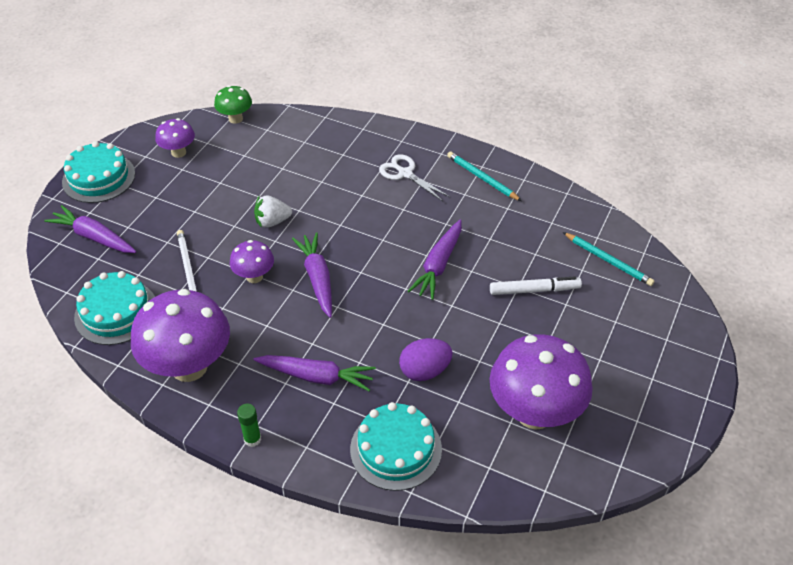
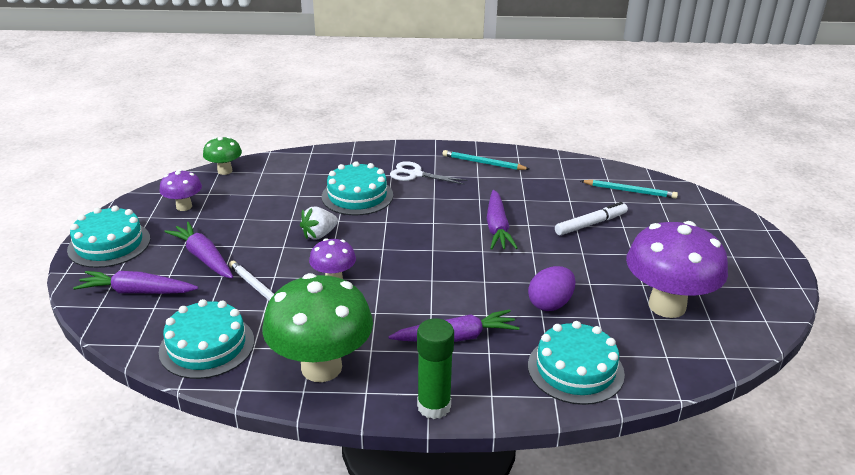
camera: 25 degrees left, 15 degrees down
purple mushroom [131,289,230,382] -> green mushroom [262,273,373,382]
green glue stick [237,404,261,447] -> green glue stick [417,318,454,419], size x1.74
purple carrot [292,232,332,318] -> purple carrot moved to [165,222,233,278]
none -> turquoise cake [322,161,393,216]

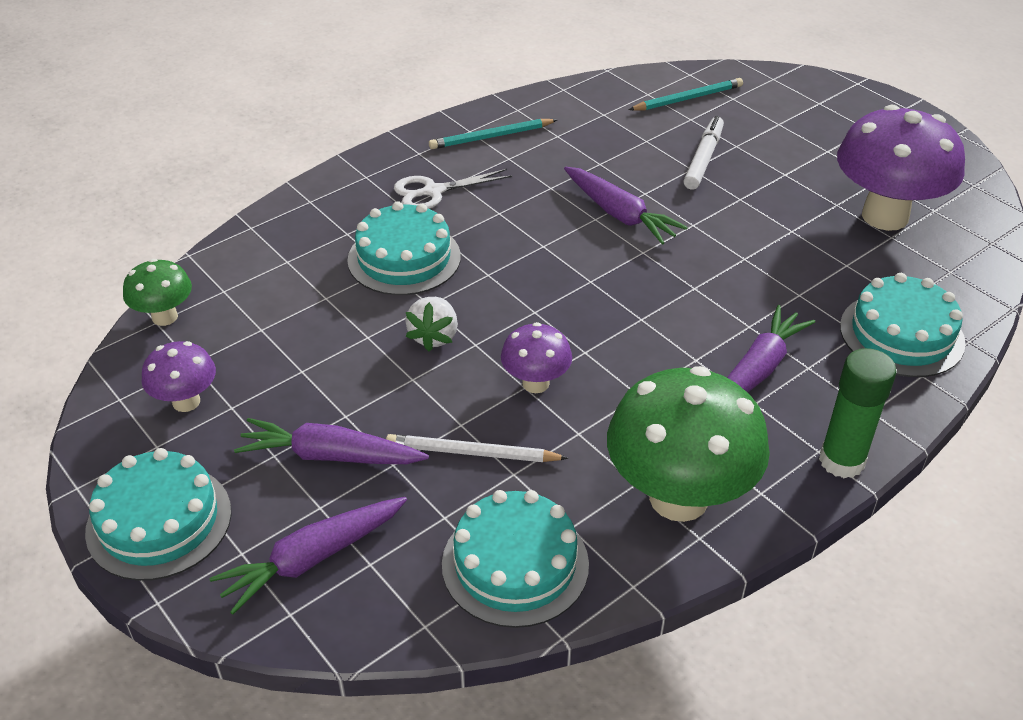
camera: 40 degrees left, 10 degrees up
purple egg [528,266,575,311] -> none

